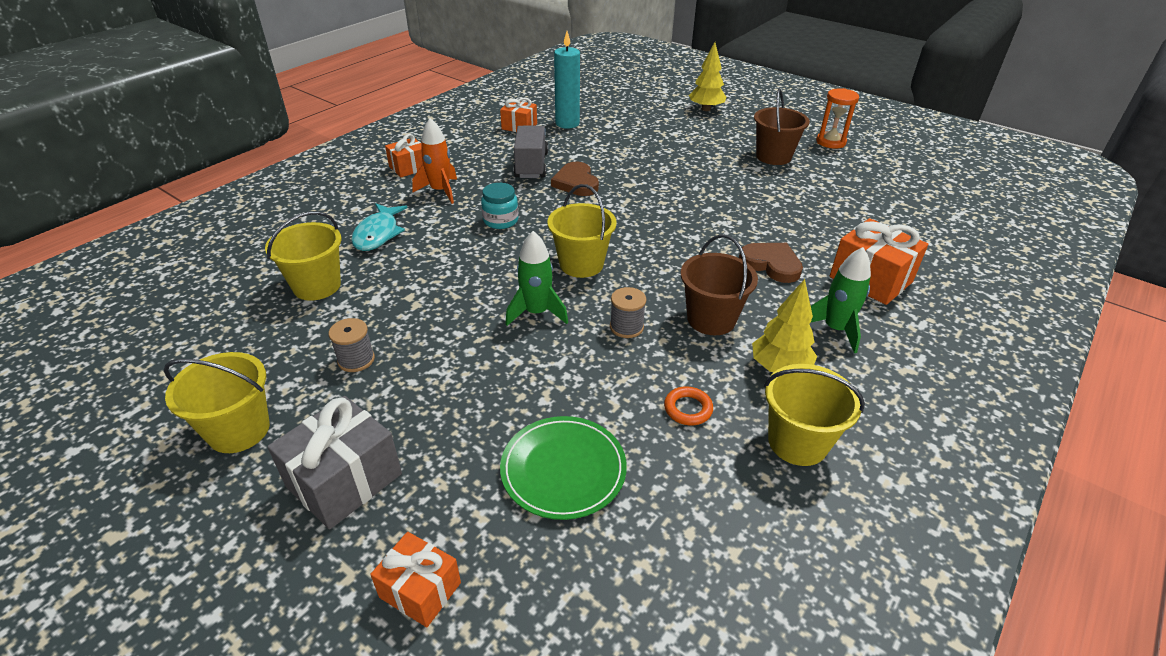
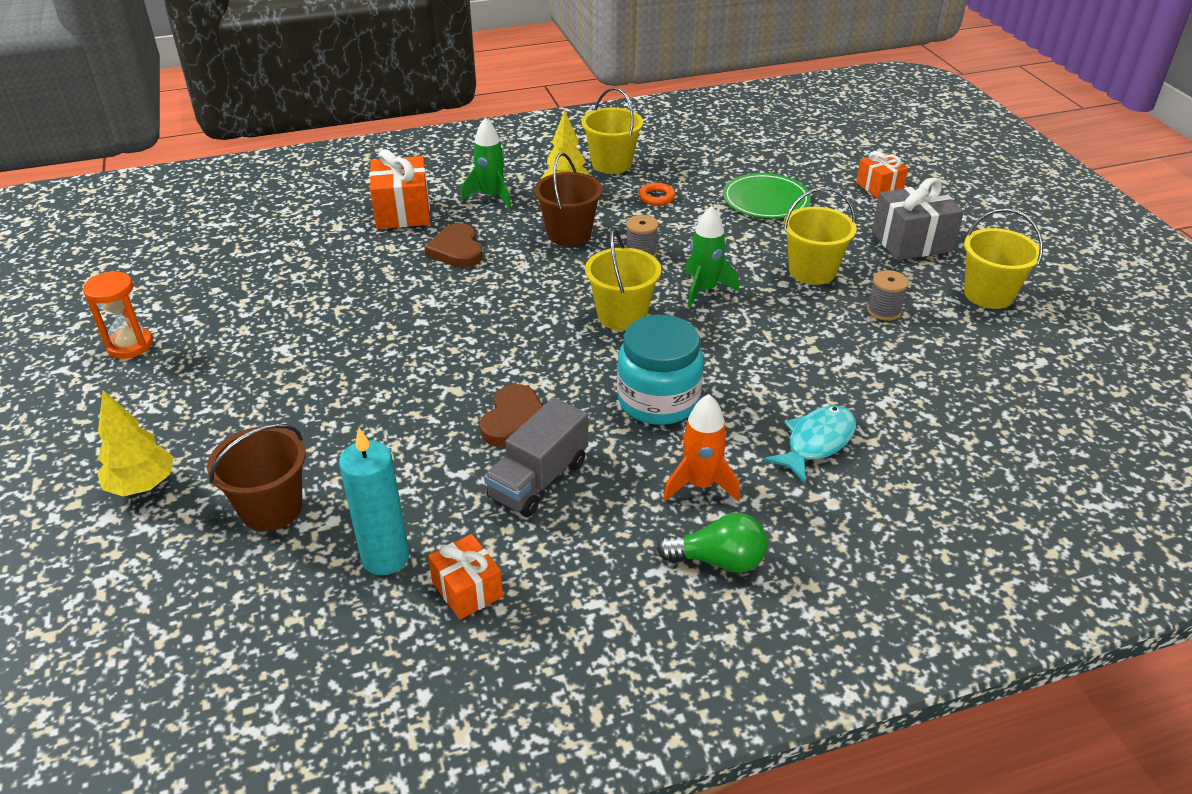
camera: 145 degrees left, 0 degrees up
yellow bucket [265,211,341,301] -> yellow bucket moved to [783,187,857,285]
orange gift [385,134,423,177] -> green light bulb [657,513,767,573]
turquoise jar [481,183,518,229] -> turquoise jar [617,315,704,425], size x1.74
brown bucket [754,89,810,165] -> brown bucket moved to [207,424,306,531]

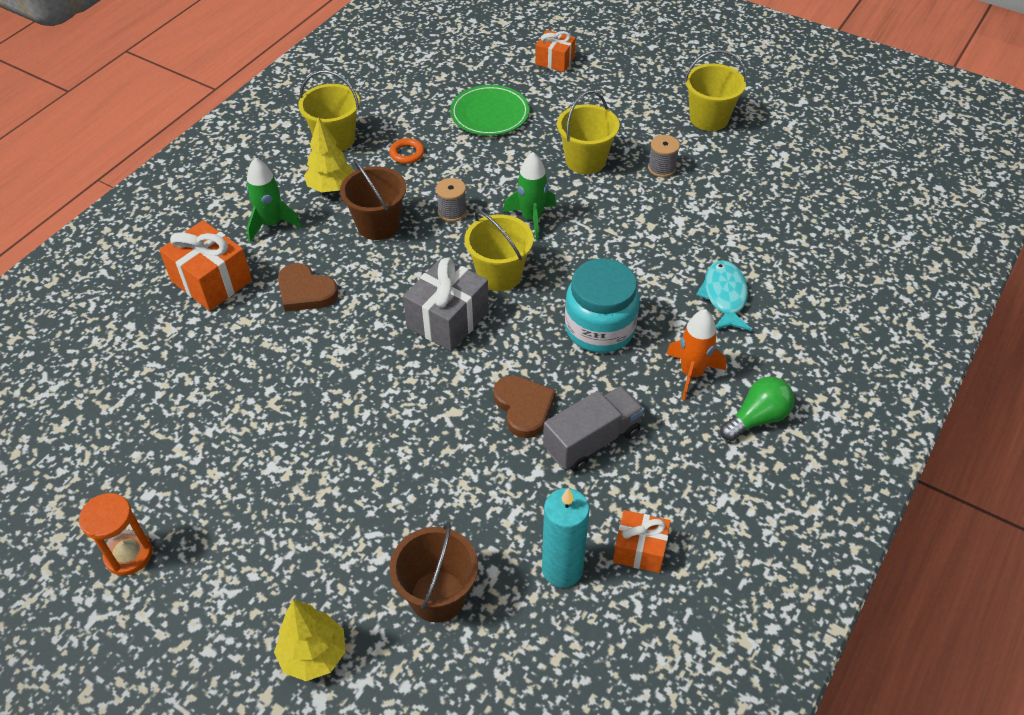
camera: 40 degrees left, 10 degrees up
grey truck [484,397,588,517] -> grey truck turned 120 degrees counterclockwise [543,386,644,472]
grey gift [872,178,964,260] -> grey gift moved to [403,257,489,352]

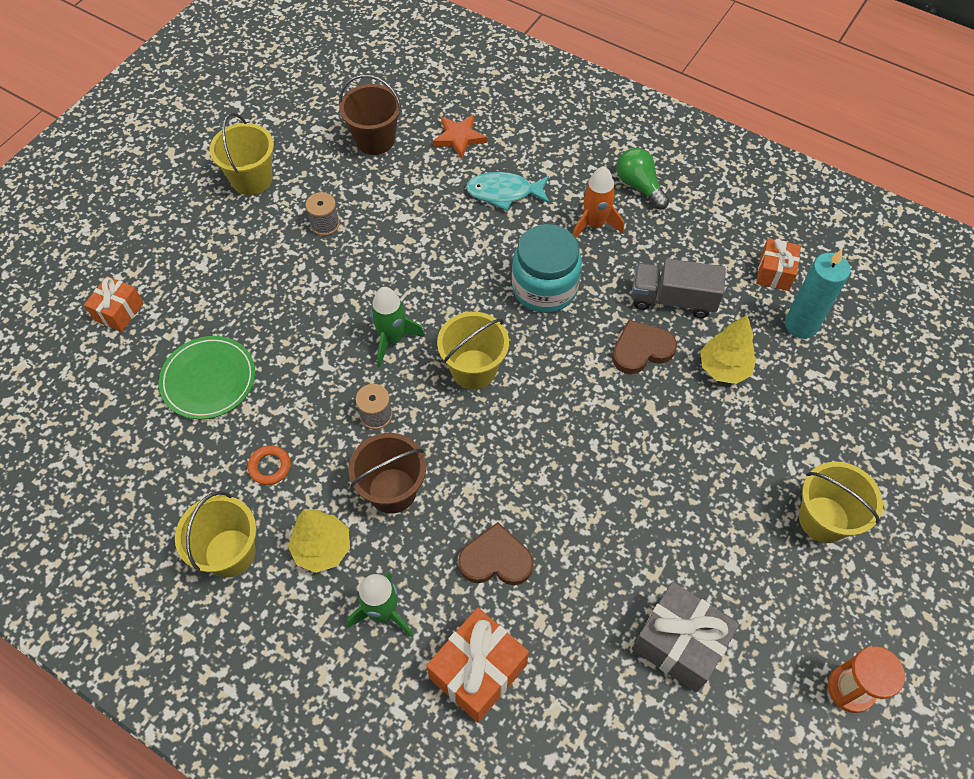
camera: 90 degrees left, 10 degrees up
yellow tree [274,600,346,681] -> yellow tree moved to [700,314,756,384]
brown heart [278,263,338,312] -> brown heart turned 120 degrees counterclockwise [458,522,534,585]
brown bucket [390,522,478,623] -> brown bucket moved to [339,75,402,155]
grey gift [403,257,489,352] -> grey gift moved to [632,582,739,692]
grey truck [543,386,644,472] -> grey truck turned 45 degrees counterclockwise [632,259,726,318]
yellow bucket [557,90,619,174] -> yellow bucket moved to [799,462,883,543]
none -> orange star [433,115,487,159]

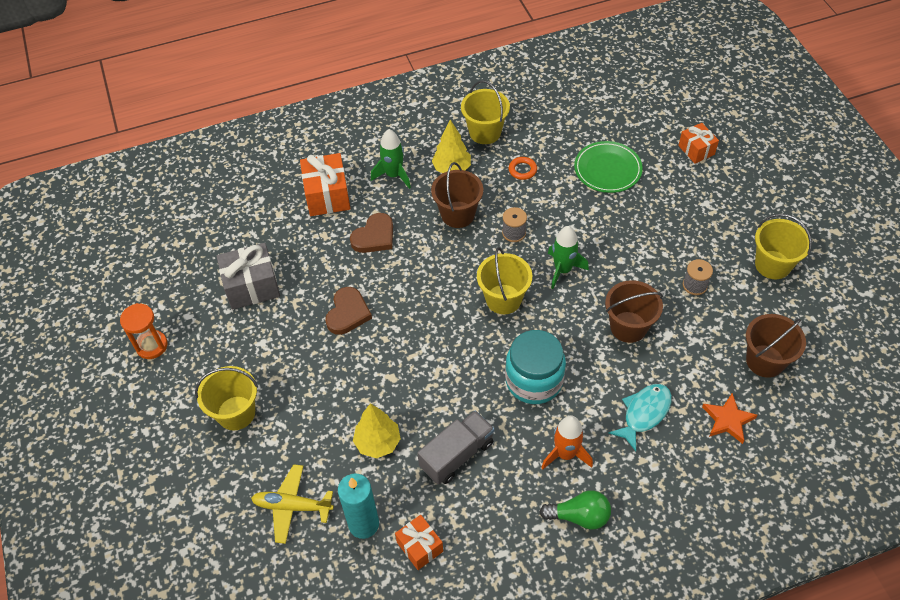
camera: 130 degrees right, 5 degrees down
brown heart [612,320,677,374] -> brown heart moved to [325,287,372,335]
none -> yellow plane [251,464,334,544]
none -> brown bucket [605,280,663,343]

